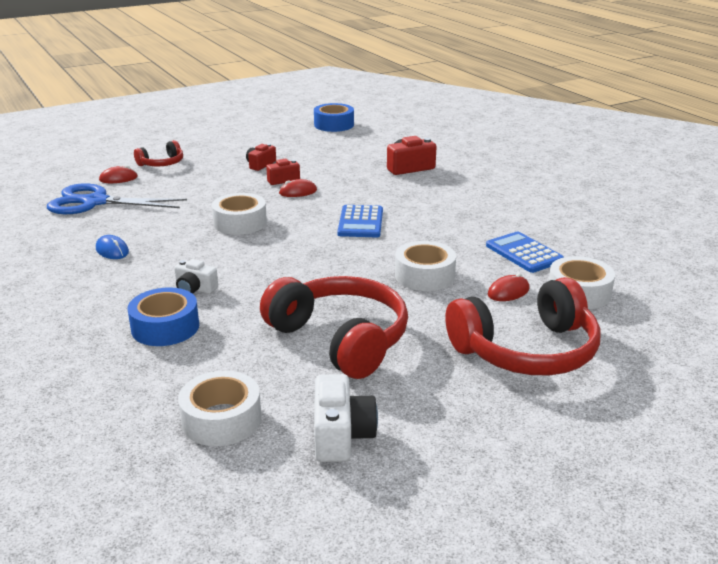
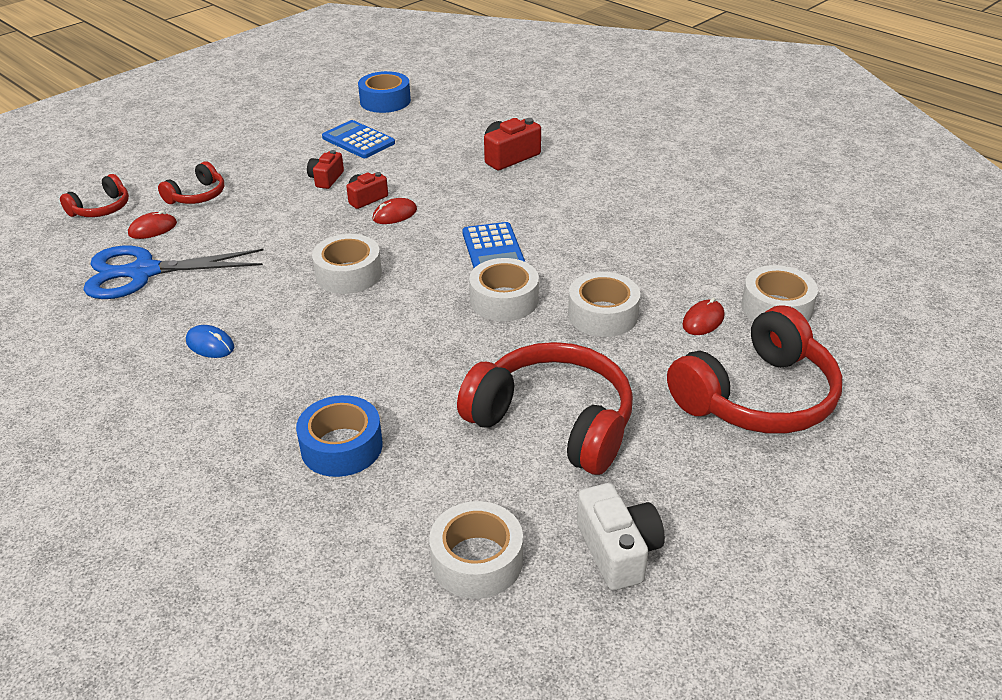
camera: 15 degrees left, 10 degrees up
white camera [174,259,218,294] -> none
blue calculator [486,232,564,273] -> blue calculator moved to [322,120,395,158]
none -> red headphones [60,174,129,217]
none -> white tape [469,258,539,321]

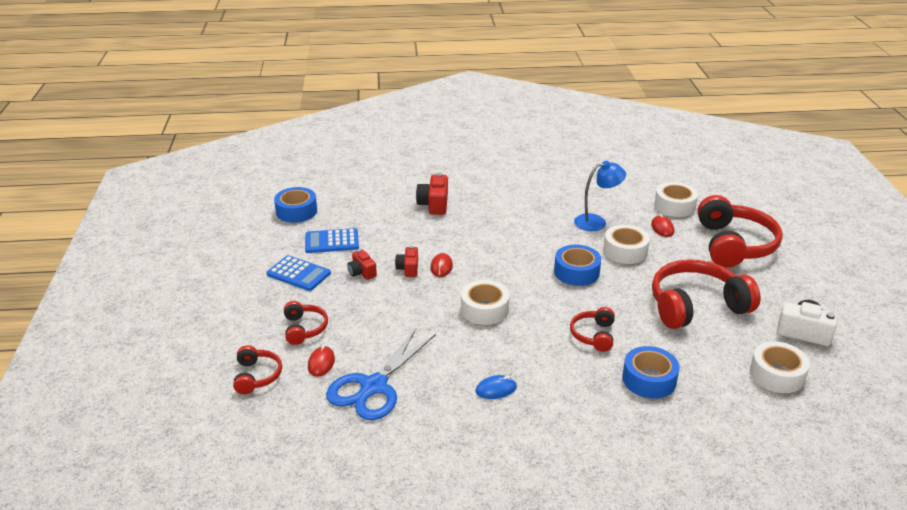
camera: 50 degrees left, 5 degrees down
blue calculator [462,222,525,268] -> blue calculator moved to [266,255,331,291]
white tape [469,258,539,321] -> blue tape [554,245,601,286]
none -> red headphones [570,307,615,352]
none -> blue lamp [574,161,626,231]

